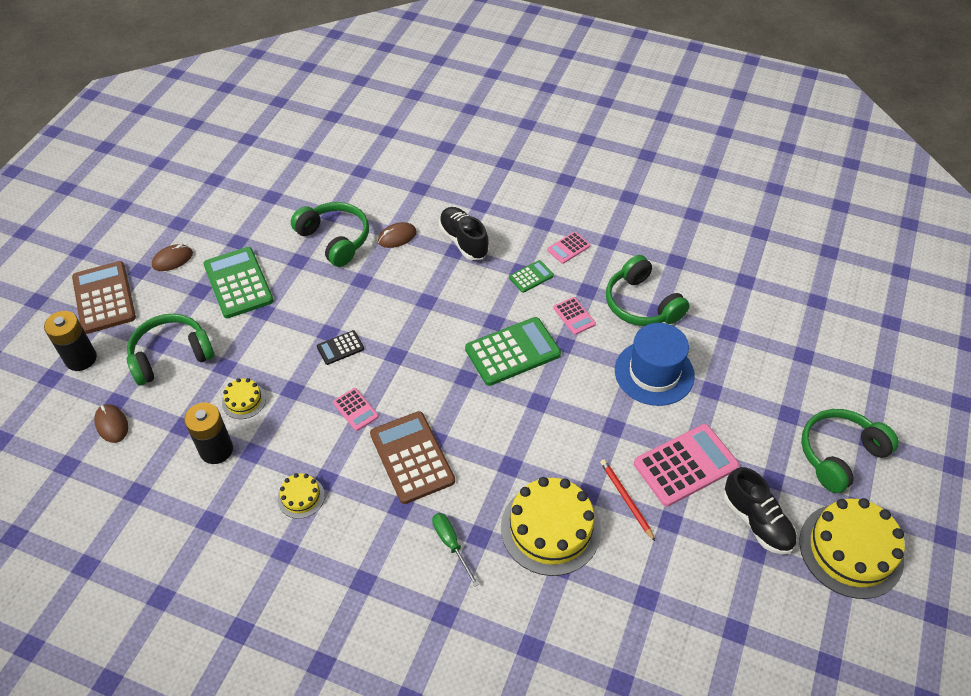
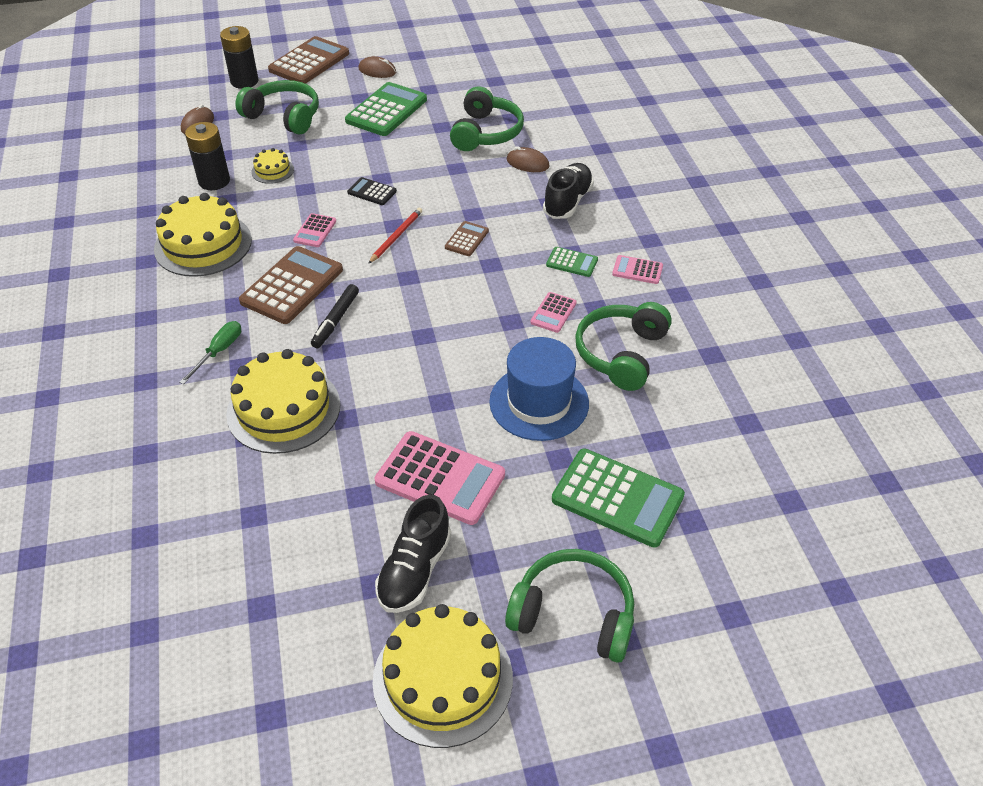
camera: 55 degrees right, 5 degrees down
yellow cake [277,473,325,519] -> yellow cake [154,193,252,277], size x2.09
green calculator [465,317,561,386] -> green calculator moved to [552,449,685,548]
red pencil [600,459,655,541] -> red pencil moved to [368,208,422,264]
none -> black marker [311,284,359,348]
none -> brown calculator [445,221,489,256]

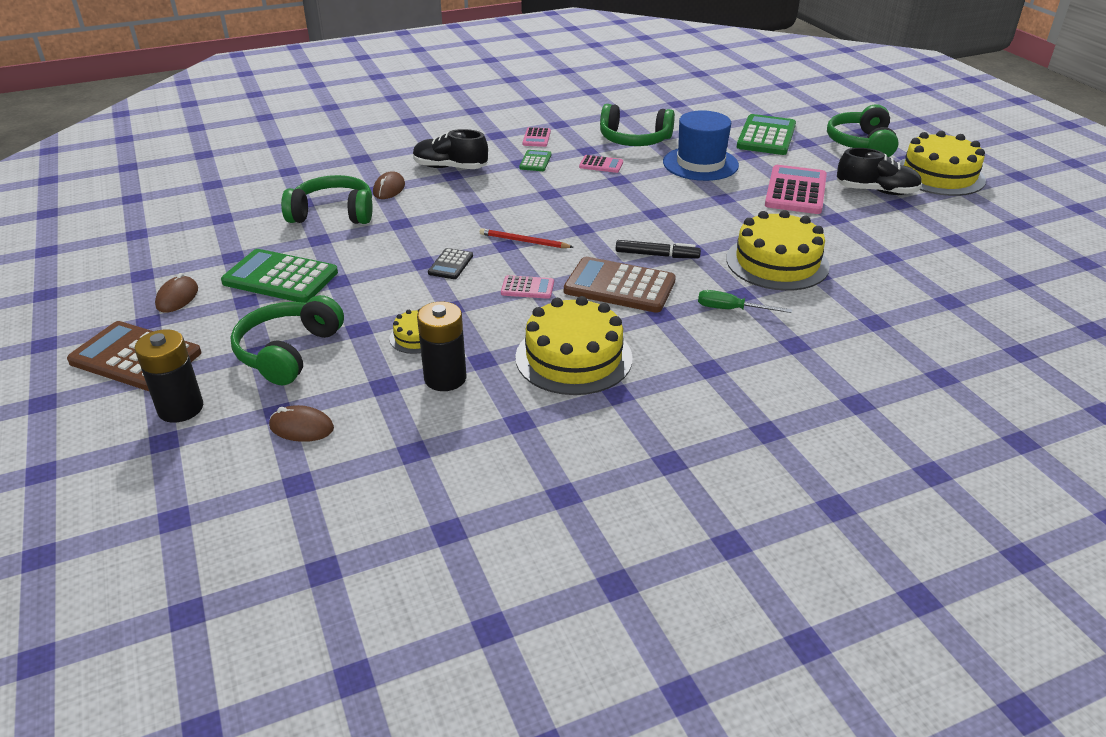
camera: 100 degrees left, 10 degrees down
brown calculator [445,221,489,256] -> none

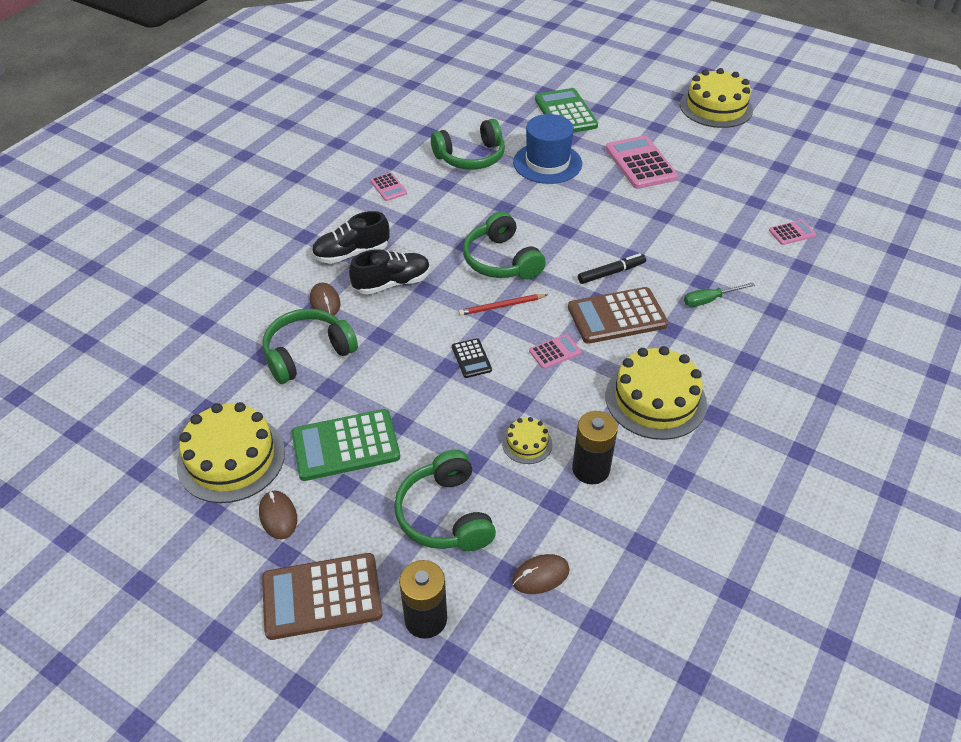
camera: 35 degrees left, 10 degrees up
green calculator [519,150,552,171] -> none
pink calculator [579,155,623,173] -> pink calculator moved to [769,220,816,245]
yellow cake [726,210,830,291] -> yellow cake moved to [177,402,285,503]
green headphones [827,104,899,157] -> green headphones moved to [463,211,546,279]
black shoe [837,148,922,195] -> black shoe moved to [349,249,430,295]

